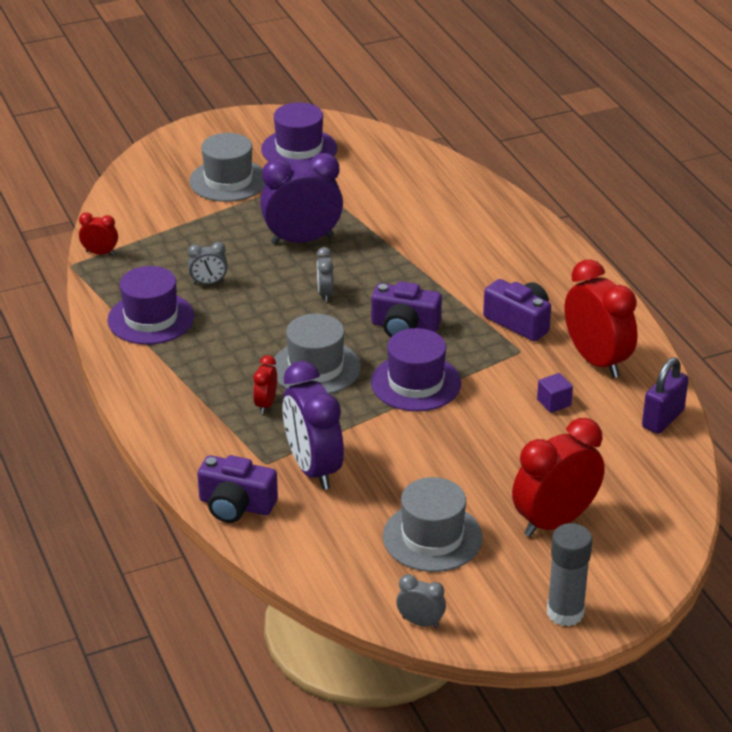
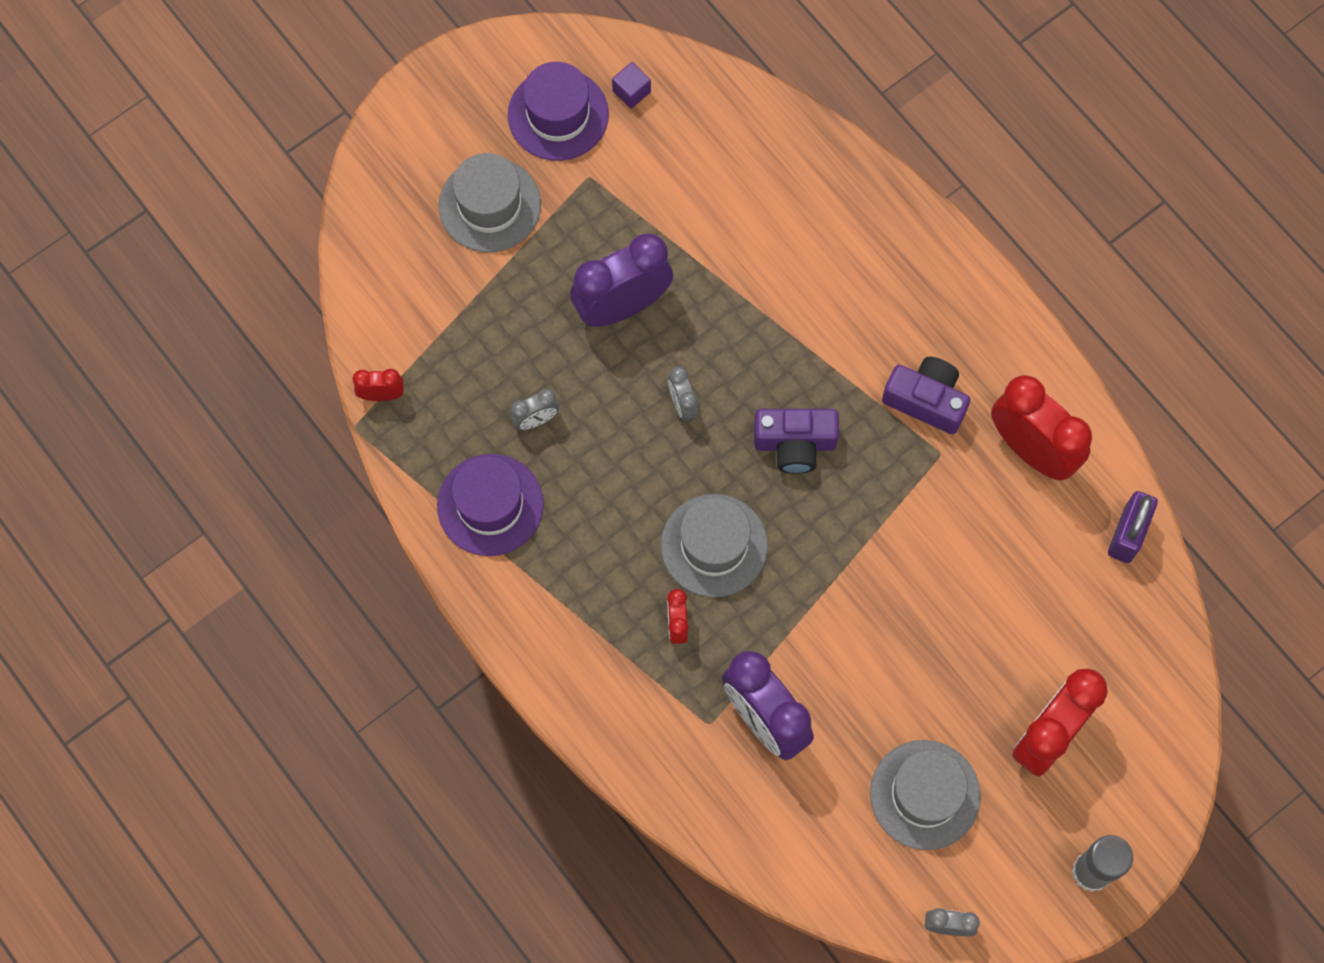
camera: 15 degrees left, 35 degrees up
purple camera [198,455,278,523] -> none
purple hat [371,328,461,411] -> none
purple cube [537,373,573,413] -> purple cube moved to [612,62,651,109]

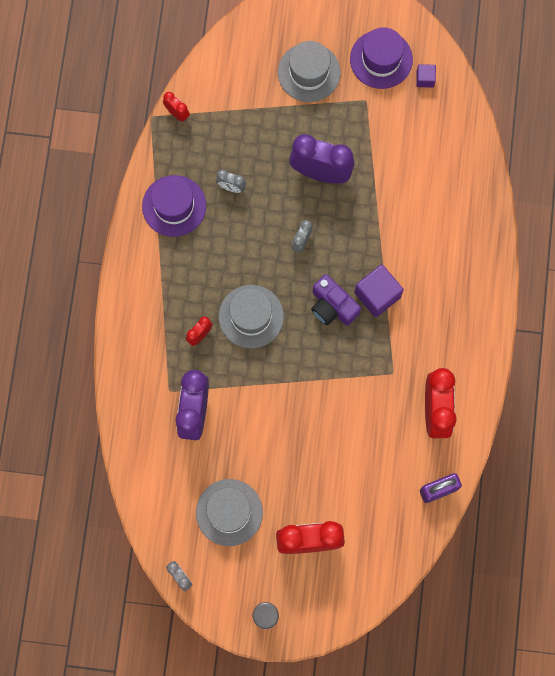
camera: 45 degrees right, 5 degrees up
purple camera [882,357,970,434] -> none
none -> purple cube [354,264,404,317]

